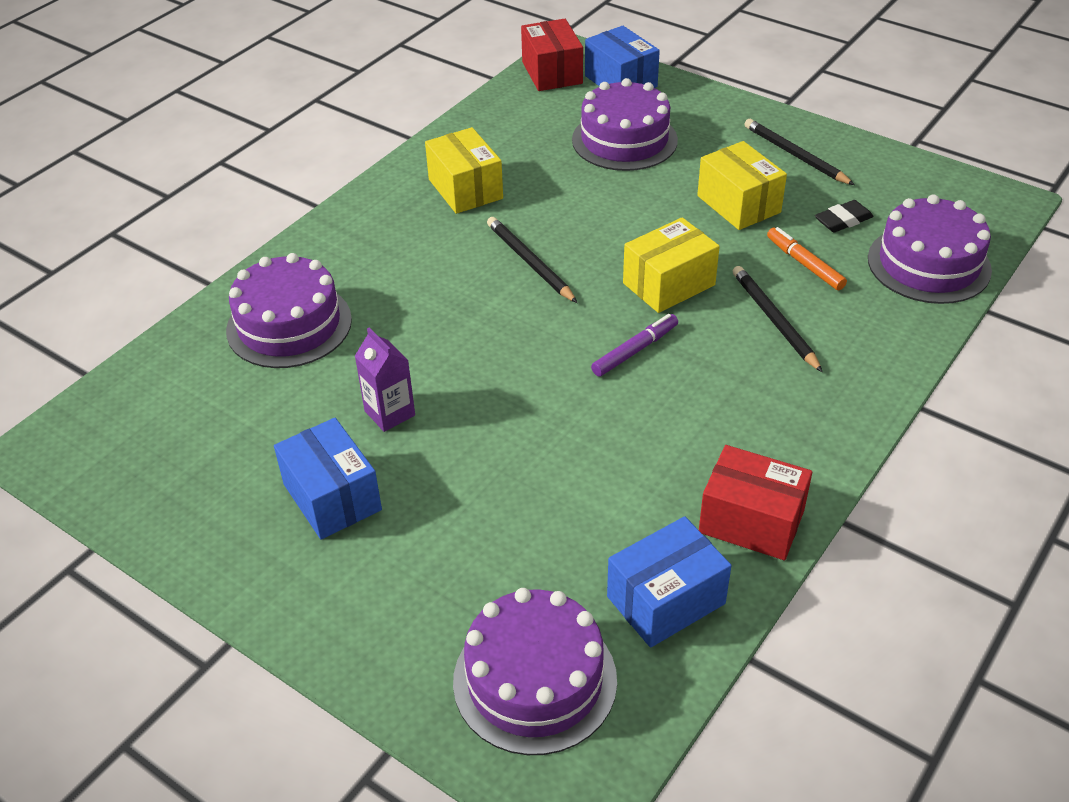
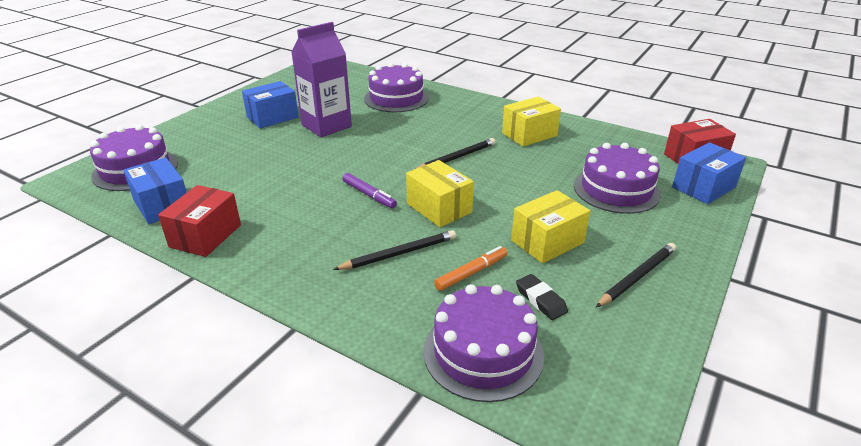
camera: 85 degrees right, 10 degrees down
purple carton [355,328,415,432] -> purple carton [291,22,352,137], size x1.86

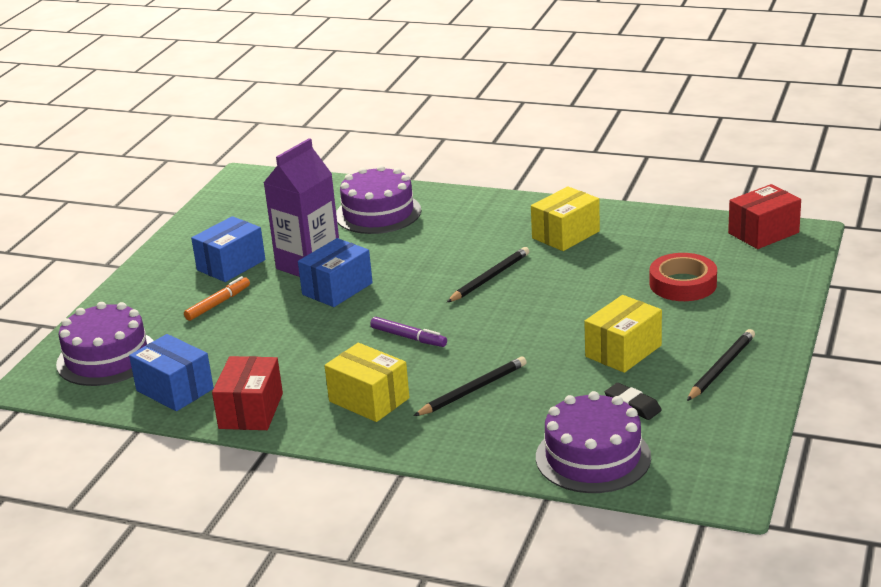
camera: 10 degrees left, 5 degrees down
yellow box [406,160,474,227] -> yellow box moved to [325,343,410,422]
orange marker [434,246,508,291] -> orange marker moved to [184,276,250,321]
purple cake [574,143,661,214] -> red tape [649,253,717,301]
blue box [672,142,746,204] -> blue box moved to [298,238,373,307]

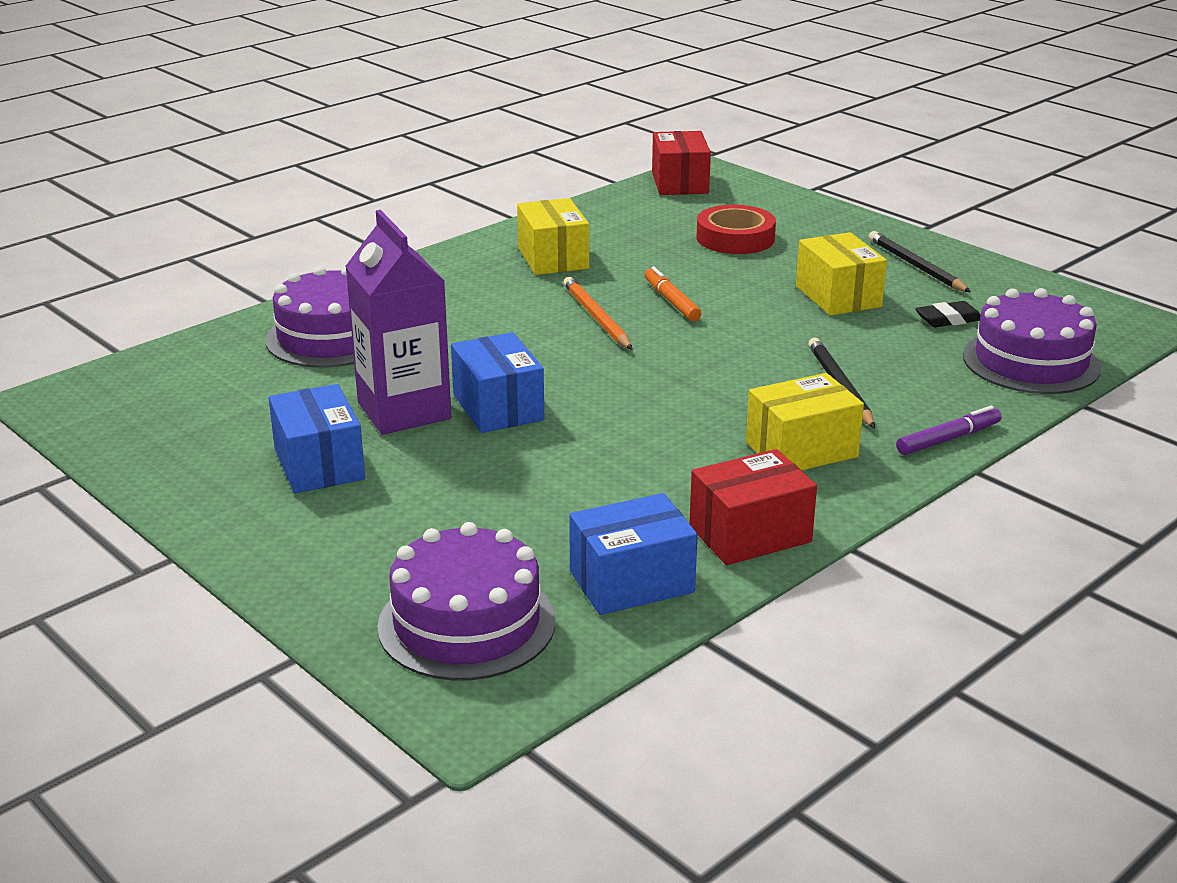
camera: 65 degrees left, 0 degrees up
orange marker [184,276,250,321] -> orange marker moved to [645,266,702,321]
red box [212,356,283,430] -> red box turned 60 degrees counterclockwise [690,449,817,565]
purple marker [370,317,447,347] -> purple marker moved to [896,406,1002,455]
black pencil [447,247,530,302] -> orange pencil [563,277,632,350]

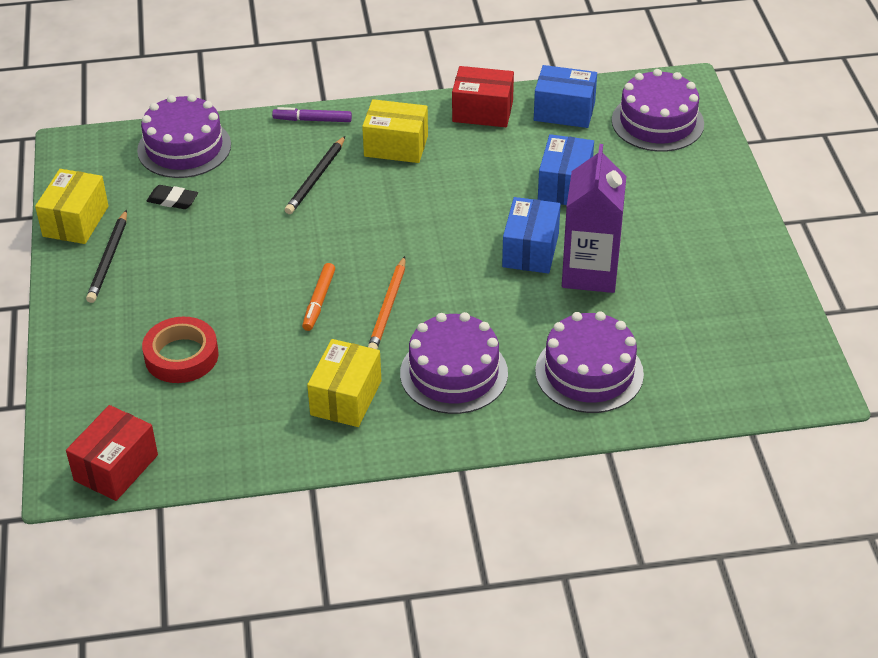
camera: 145 degrees left, 15 degrees up
blue box [269,384,365,493] -> blue box moved to [538,134,594,205]
yellow box [796,232,887,316] -> yellow box moved to [35,169,108,244]
none -> purple cake [400,312,508,414]

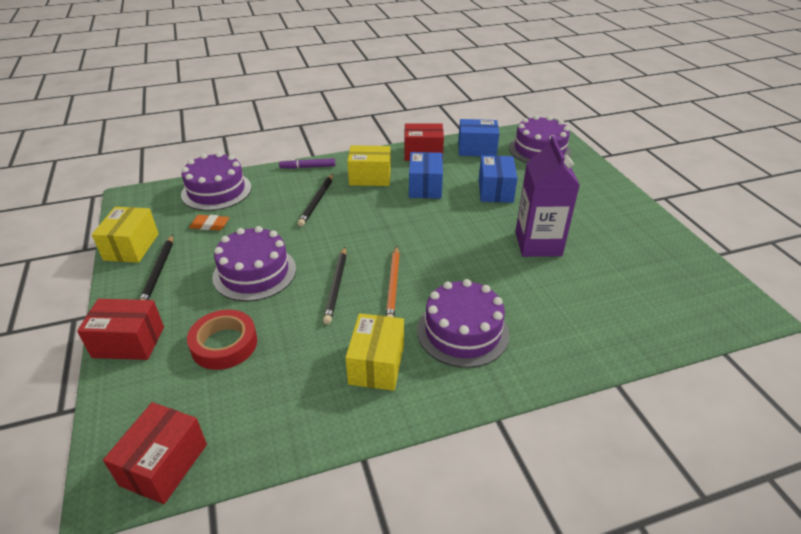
camera: 10 degrees left, 5 degrees down
black eraser [147,185,198,209] -> orange eraser [189,215,229,231]
orange marker [302,263,335,331] -> black pencil [323,247,347,324]
blue box [502,197,561,274] -> blue box moved to [409,152,443,199]
purple cake [535,311,644,413] -> purple cake moved to [212,226,296,301]
none -> red box [77,299,164,360]

